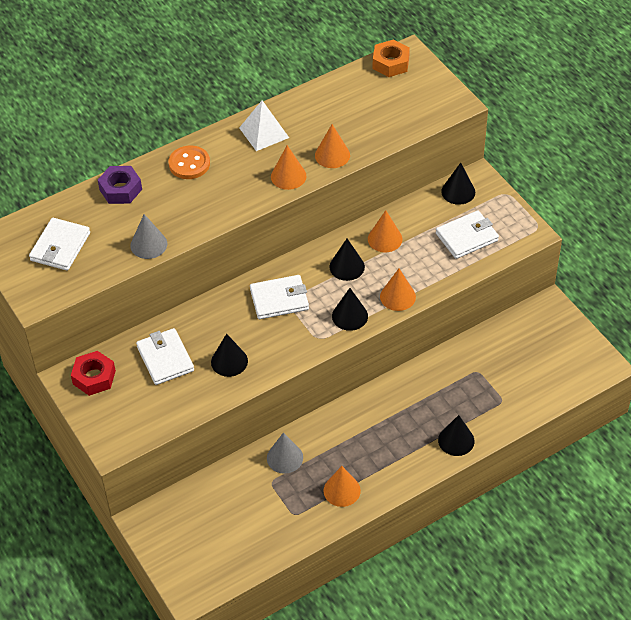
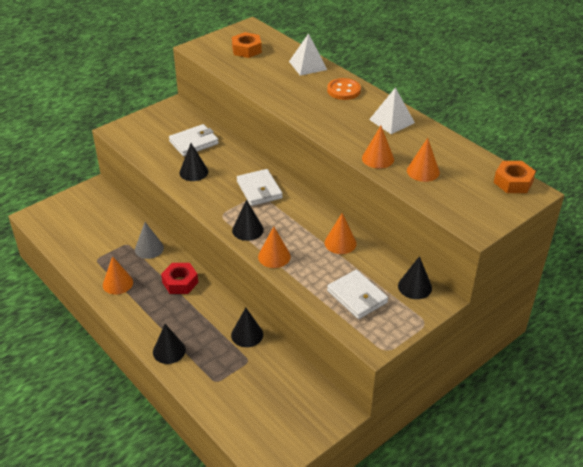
camera: 80 degrees right, 10 degrees down
white wallet [29,218,90,271] -> orange nut [232,32,262,58]
red nut [71,351,116,396] -> red nut moved to [161,263,198,294]
purple nut [98,166,142,204] -> white pyramid [289,33,327,76]
grey cone [130,214,167,259] -> none
orange cone [271,145,306,190] -> orange cone moved to [407,138,440,182]
black cone [330,238,365,281] -> black cone moved to [231,308,263,347]

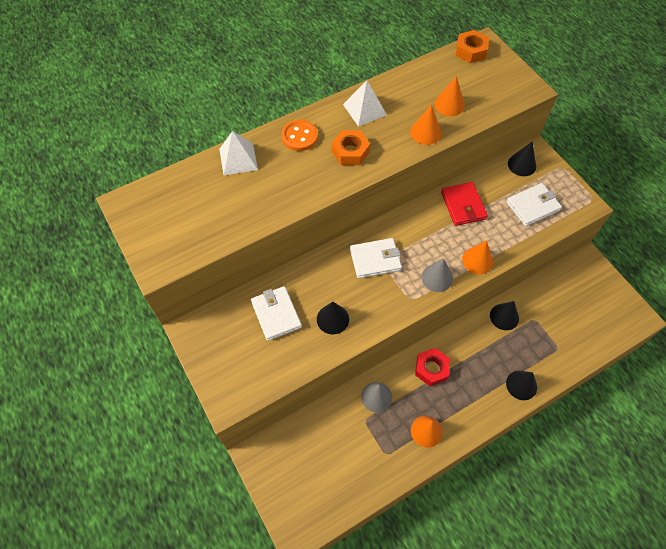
camera: 80 degrees left, 20 degrees up
orange nut [232,32,262,58] -> orange nut moved to [332,130,370,165]
black cone [232,200,264,241] -> grey cone [422,258,453,292]
orange cone [325,213,357,254] -> red wallet [441,182,488,226]

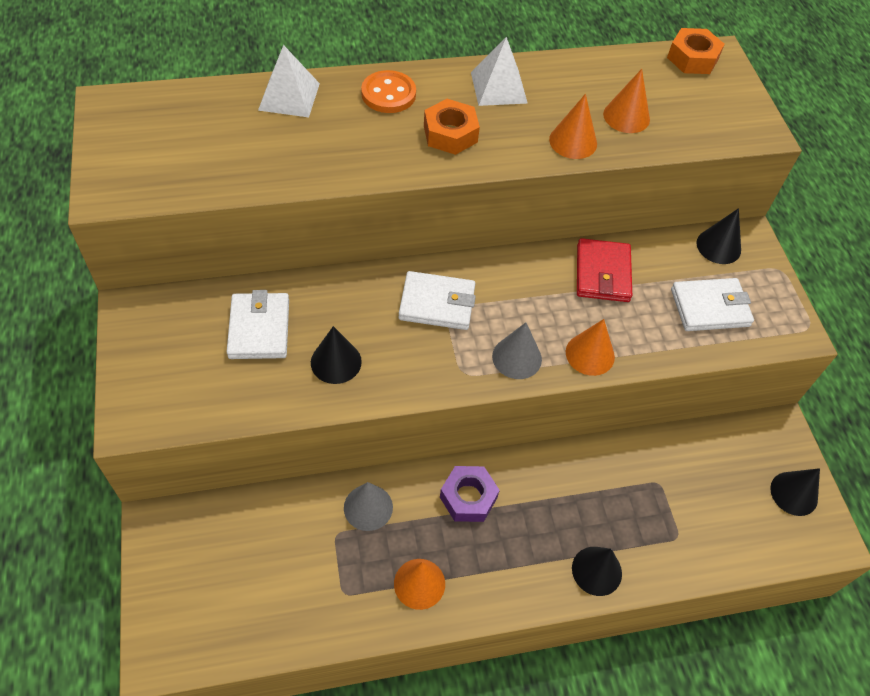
camera: 15 degrees right, 5 degrees down
red nut [415,348,450,386] -> purple nut [440,466,500,522]
black cone [490,301,519,330] -> black cone moved to [770,468,820,516]

